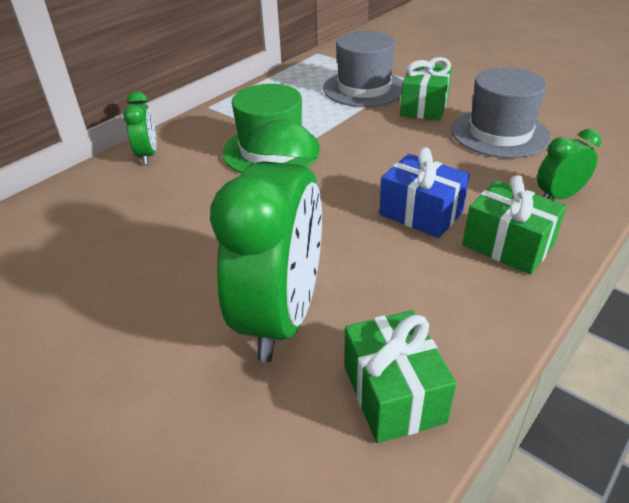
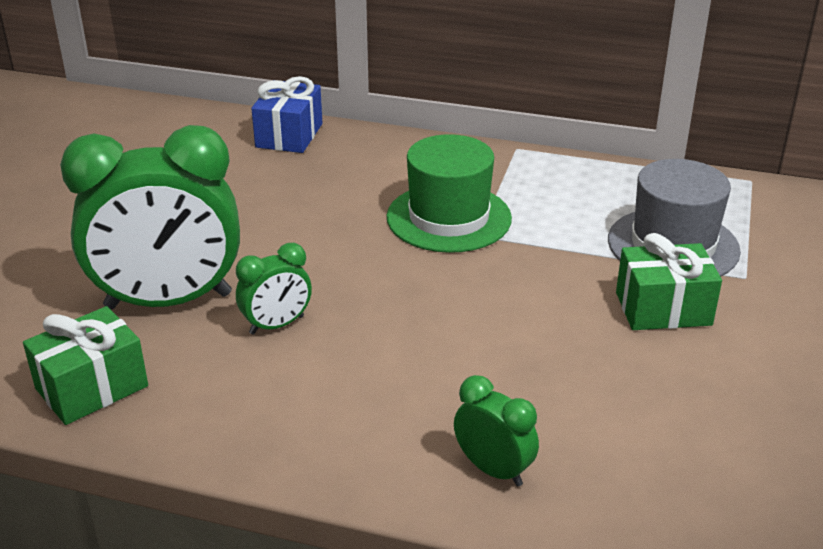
camera: 65 degrees right, 5 degrees down
green clock [123,91,157,165] -> green clock moved to [236,243,312,335]
blue gift [379,147,470,238] -> blue gift moved to [251,76,322,153]
grey hat [451,67,551,158] -> none
green gift [463,175,567,275] -> none

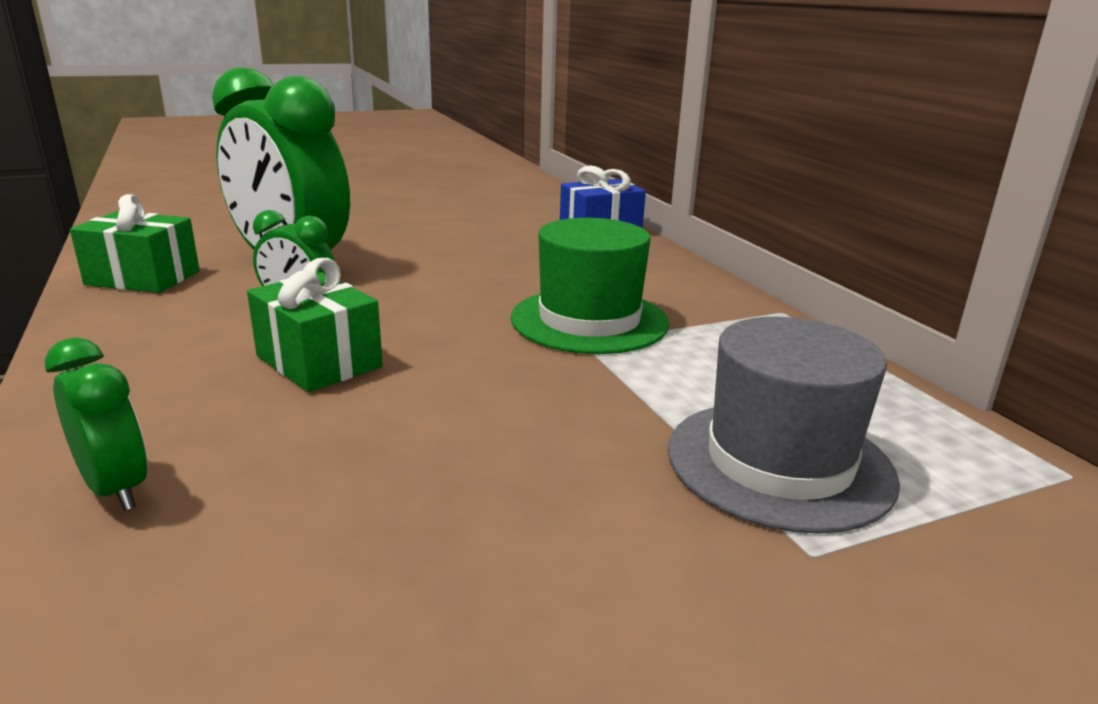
camera: 50 degrees right, 10 degrees down
green clock [454,375,539,486] -> green clock turned 45 degrees counterclockwise [45,337,147,511]
green gift [616,233,722,330] -> green gift moved to [247,258,383,392]

